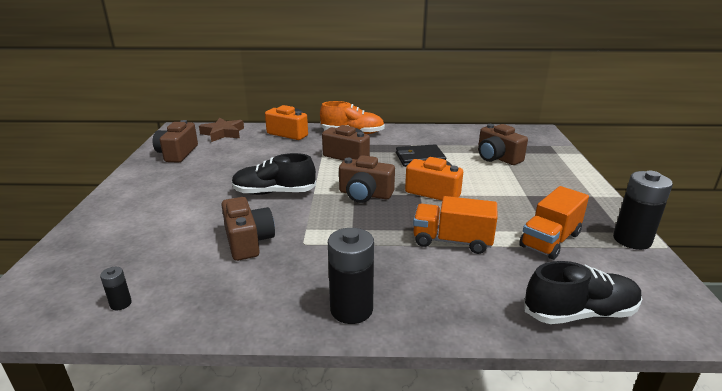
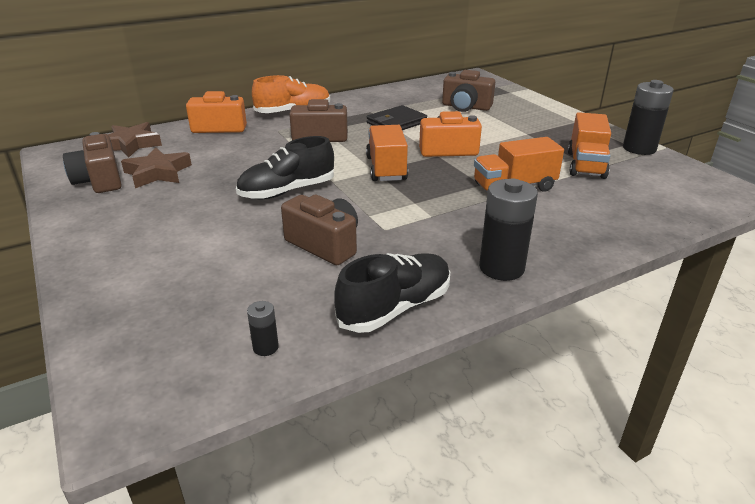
camera: 30 degrees left, 5 degrees up
brown camera [339,155,395,203] -> orange truck [366,125,408,181]
black shoe [524,261,642,324] -> black shoe moved to [334,253,450,333]
none -> brown star [121,147,192,188]

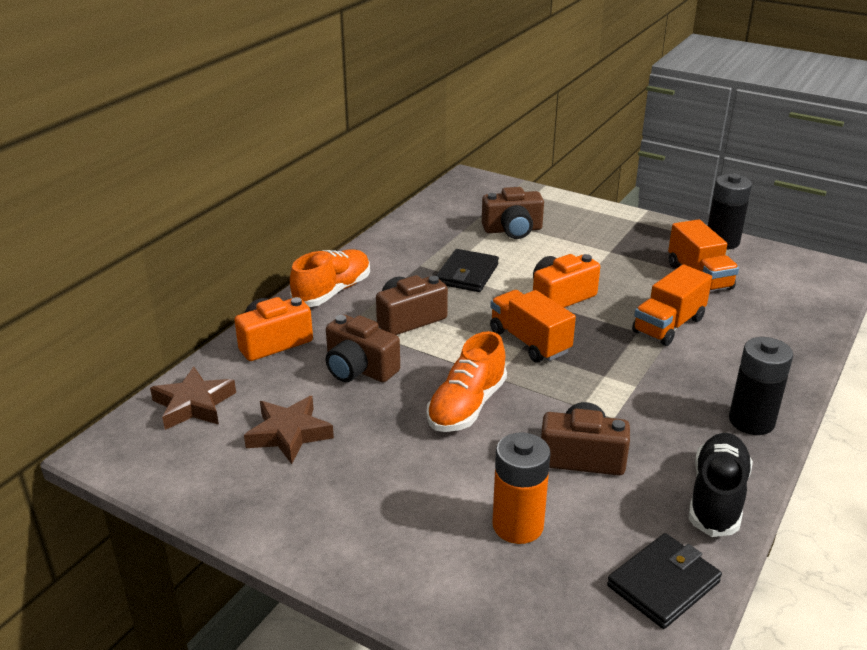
camera: 30 degrees left, 0 degrees up
brown camera [63,132,122,193] -> brown camera moved to [326,315,400,382]
black shoe [236,136,334,199] -> orange shoe [427,331,507,432]
black battery [247,301,279,356] -> black wallet [607,533,722,629]
none -> orange battery [492,432,551,544]

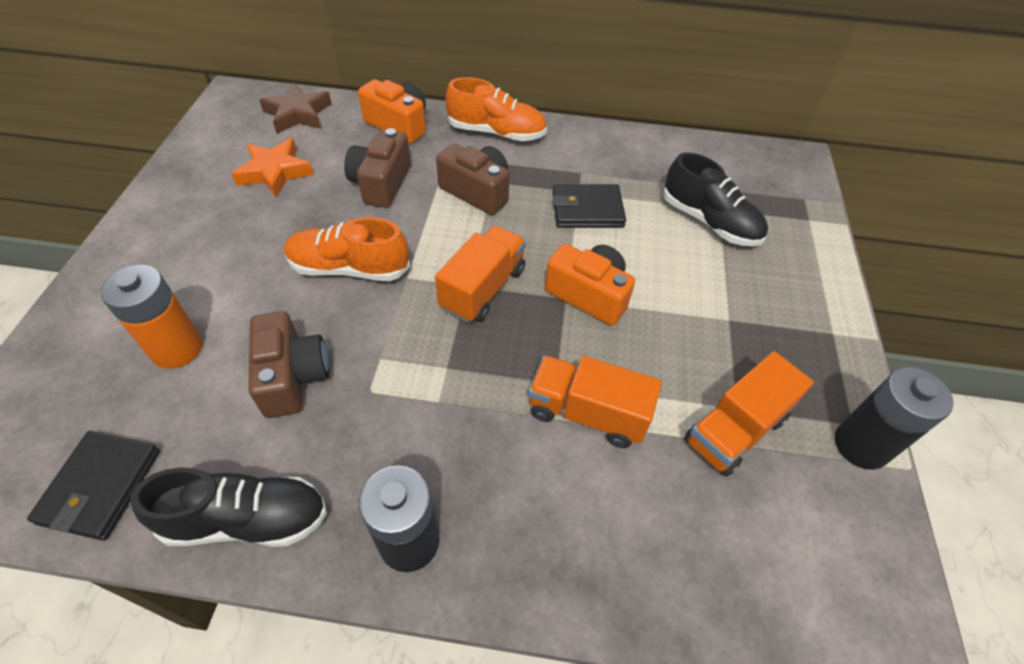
camera: 65 degrees right, 20 degrees up
brown star [244,396,334,464] -> orange star [231,138,314,198]
brown camera [482,187,544,239] -> black shoe [663,152,768,246]
black wallet [607,533,722,629] -> black wallet turned 75 degrees clockwise [27,431,160,541]

